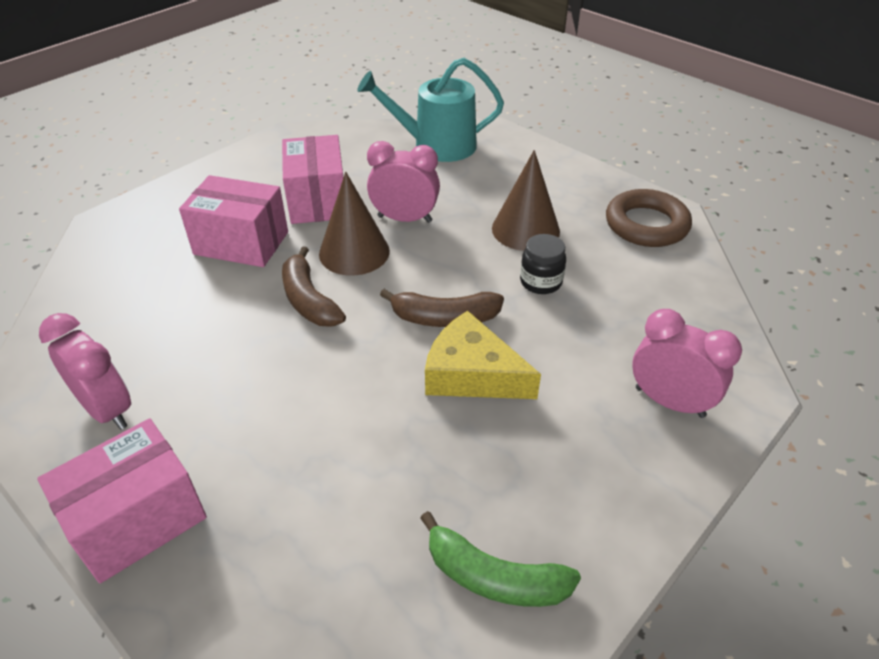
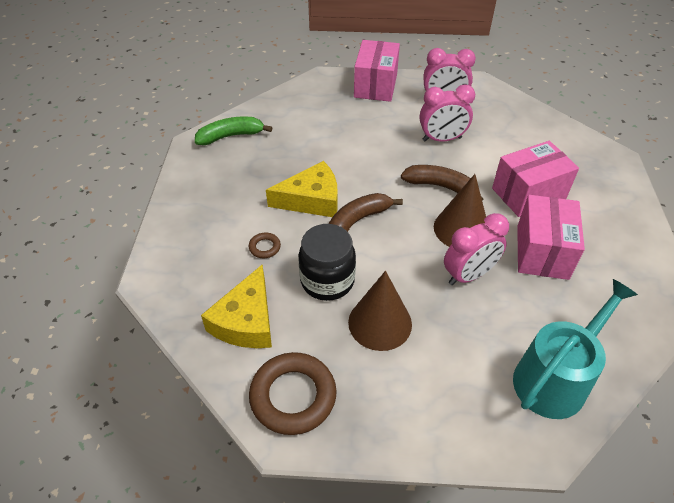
camera: 140 degrees right, 5 degrees up
pink box [282,135,344,224] -> pink box turned 60 degrees clockwise [517,195,585,280]
black jar [520,234,566,294] -> black jar [299,224,356,301], size x1.57
pink clock [632,309,742,418] -> pink clock moved to [420,84,475,142]
none -> yellow cheese [201,265,272,348]
none -> brown ring [249,233,281,258]

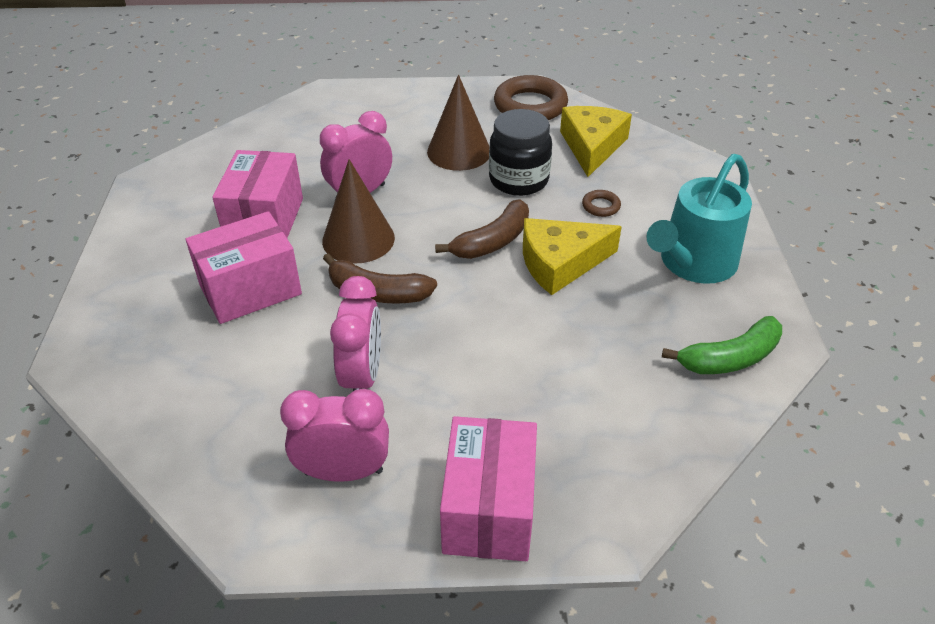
camera: 175 degrees right, 5 degrees down
pink clock [420,84,475,142] -> pink clock turned 105 degrees clockwise [330,276,381,391]
turquoise watering can [513,279,638,419] -> turquoise watering can moved to [646,154,752,284]

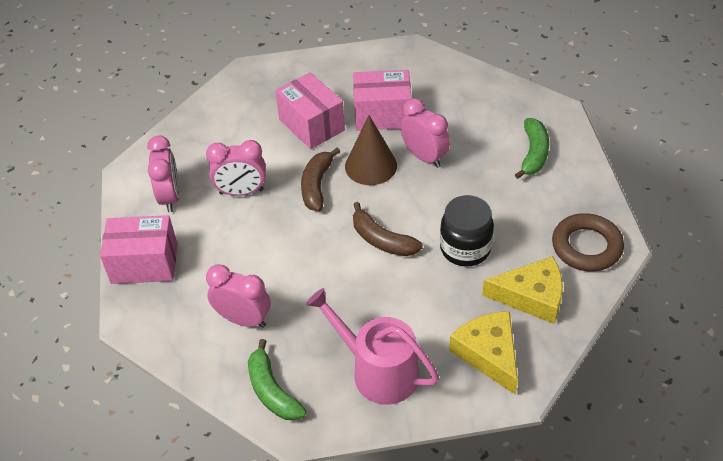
camera: 85 degrees right, 5 degrees up
brown cone [427,75,490,171] -> none
yellow cheese [523,218,622,295] -> yellow cheese moved to [449,311,518,394]
brown ring [582,190,621,217] -> none
turquoise watering can [646,154,752,284] -> pink watering can [306,288,439,405]
none -> pink clock [206,264,271,328]
none -> green banana [515,118,549,179]

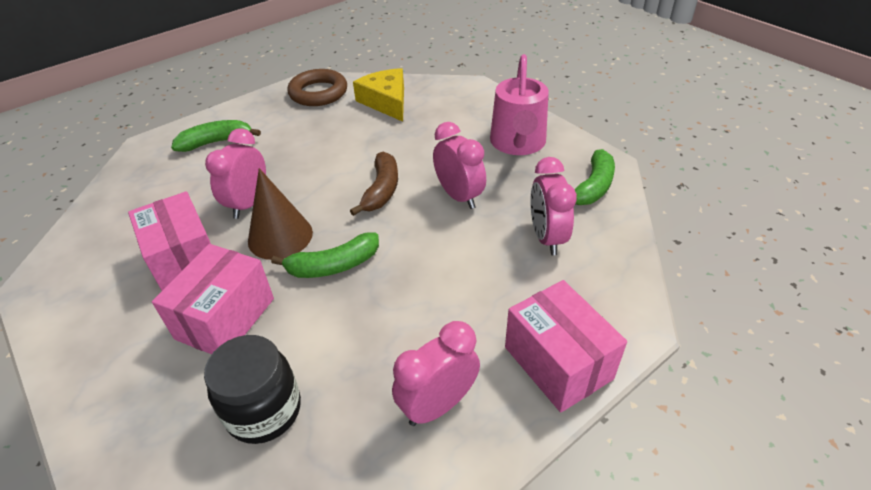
camera: 120 degrees left, 5 degrees down
pink clock [206,140,266,196] -> pink clock moved to [433,122,486,209]
brown banana [301,147,340,211] -> green banana [271,232,379,278]
black jar [440,195,494,267] -> black jar moved to [204,335,301,444]
yellow cheese [449,311,518,394] -> none

